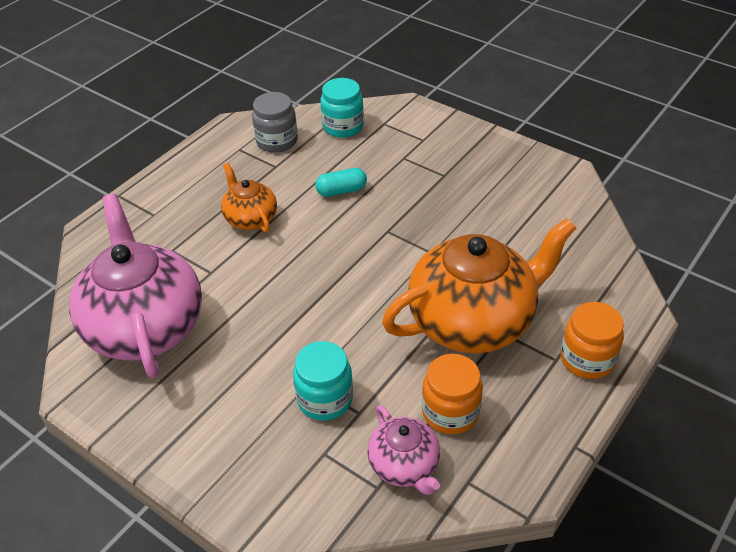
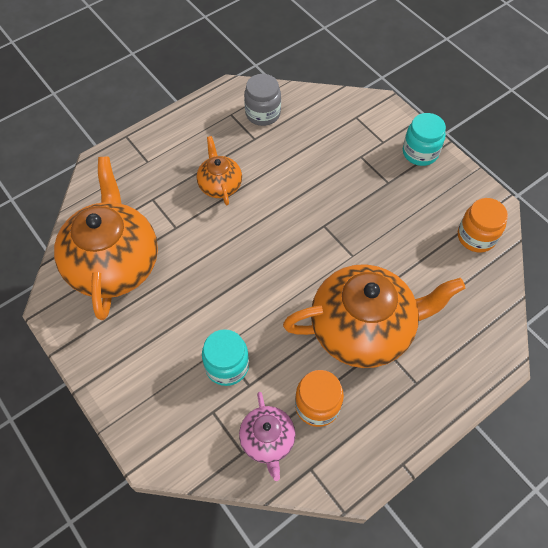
camera: 15 degrees right, 15 degrees up
pink teapot [69,194,202,378] -> orange teapot [54,157,158,320]
turquoise capsule [315,168,367,197] -> none
turquoise jar [320,78,364,138] -> turquoise jar moved to [403,113,446,166]
orange jar [560,302,624,379] -> orange jar moved to [458,198,508,253]

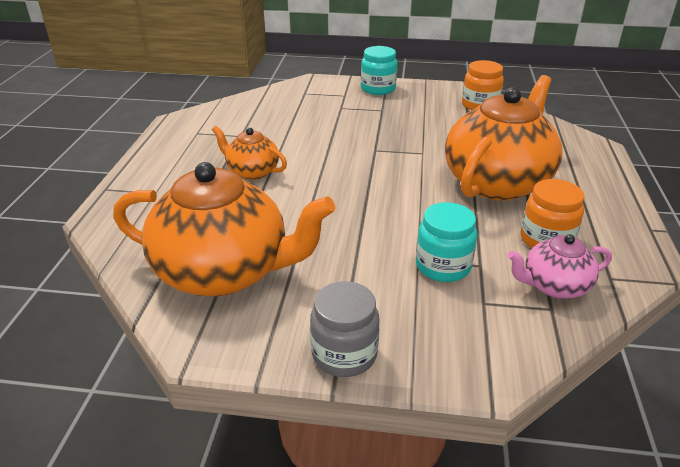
camera: 45 degrees left, 25 degrees down
orange teapot [54,157,158,320] -> orange teapot turned 150 degrees clockwise [113,162,335,296]
pink teapot [239,392,295,481] -> pink teapot turned 135 degrees clockwise [507,234,612,299]
grey jar [244,74,281,126] -> grey jar moved to [310,281,379,377]

